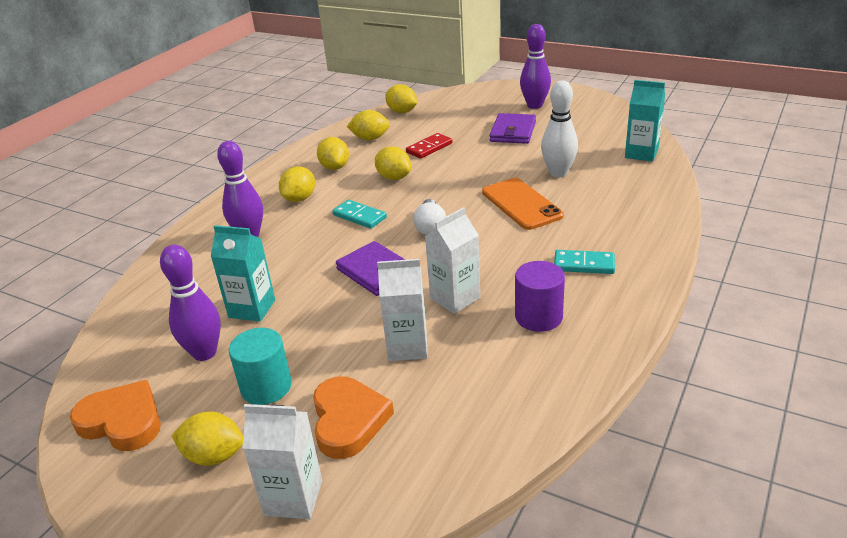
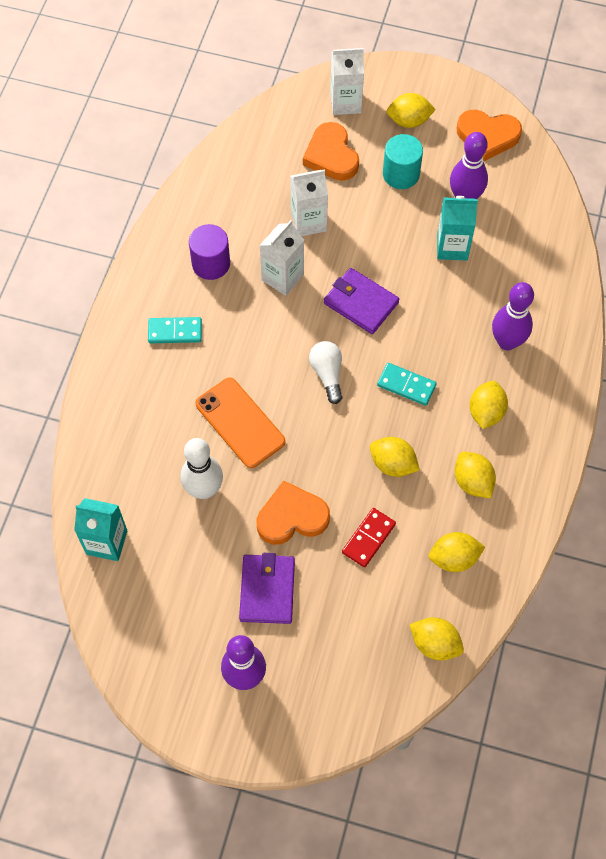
camera: 165 degrees right, 30 degrees up
none -> orange heart [257,481,330,545]

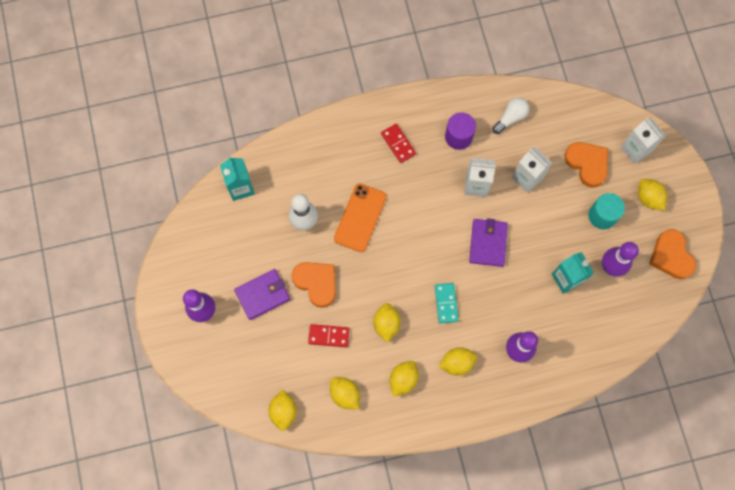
camera: 60 degrees right, 10 degrees up
turquoise domino [148,317,202,343] -> red domino [381,124,416,163]
orange heart [303,122,359,181] -> orange heart turned 105 degrees clockwise [564,142,608,188]
white light bulb [309,341,342,404] -> white light bulb moved to [492,97,530,134]

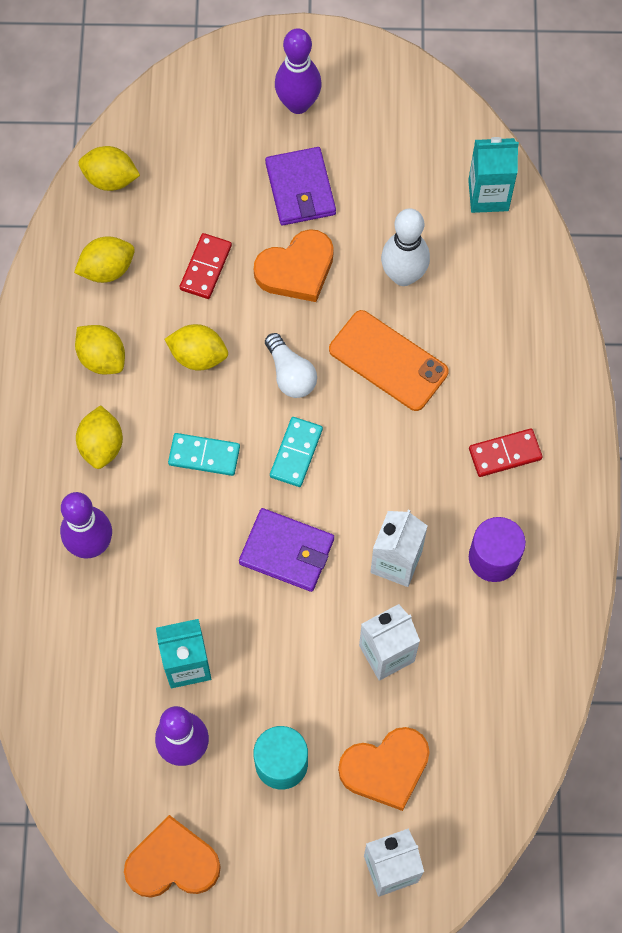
camera: 105 degrees right, 5 degrees down
white light bulb [492,97,530,134] -> white light bulb moved to [265,333,317,398]
yellow lemon [638,179,667,210] -> none
none -> turquoise domino [270,417,323,487]

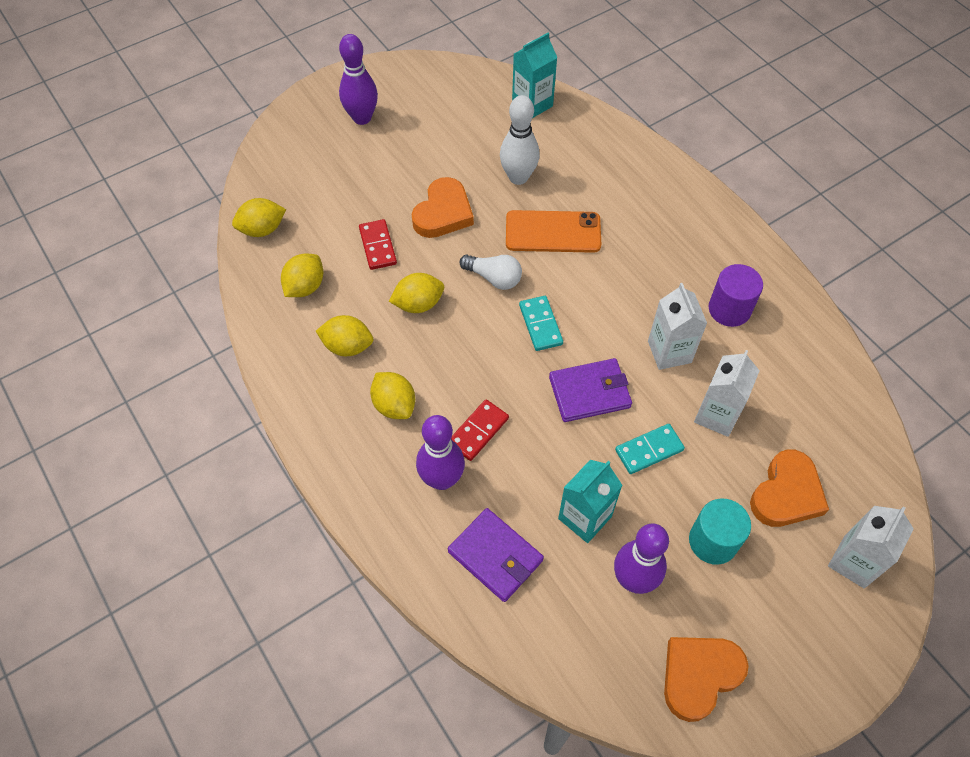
camera: 35 degrees left, 10 degrees down
turquoise domino [168,433,240,476] -> turquoise domino moved to [615,424,685,474]
purple wallet [265,147,336,225] -> purple wallet moved to [448,508,544,602]
red domino [469,428,543,477] -> red domino moved to [451,399,509,461]

